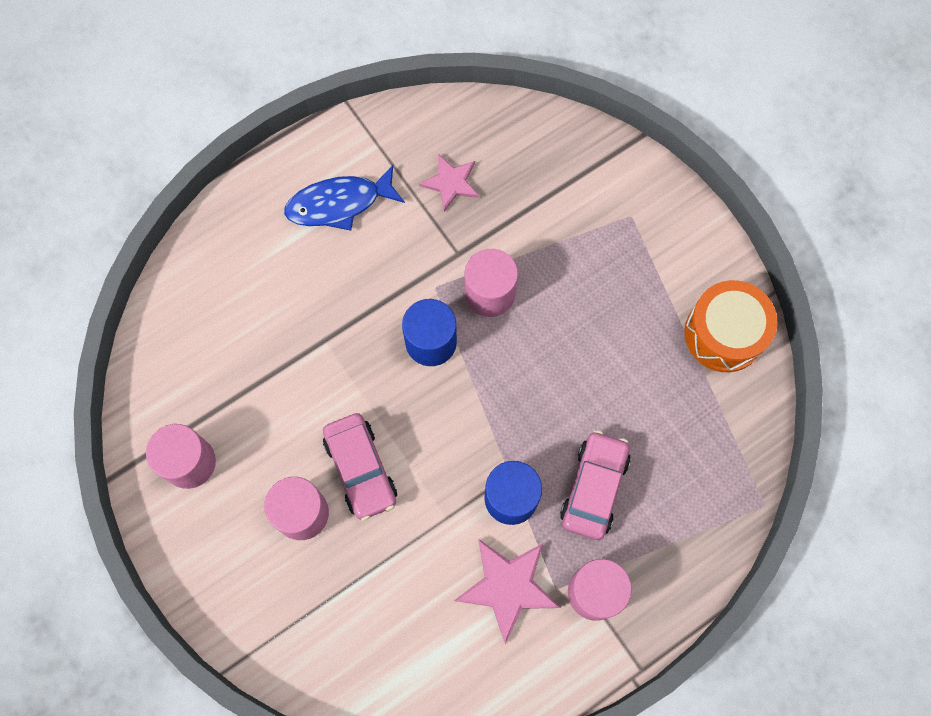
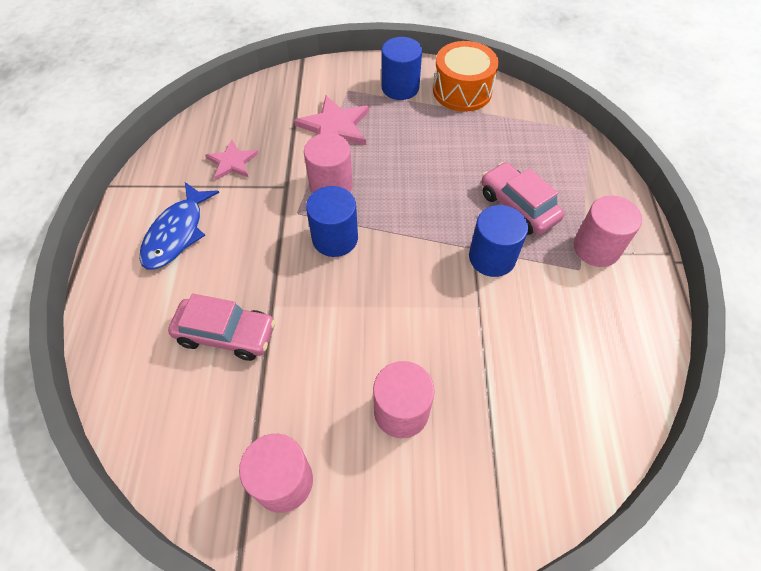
camera: 55 degrees left, 15 degrees down
pink car [323,413,397,521] -> pink car moved to [168,294,276,361]
pink star [454,539,561,644] -> pink star moved to [294,95,369,145]
none -> blue cylinder [381,37,422,100]

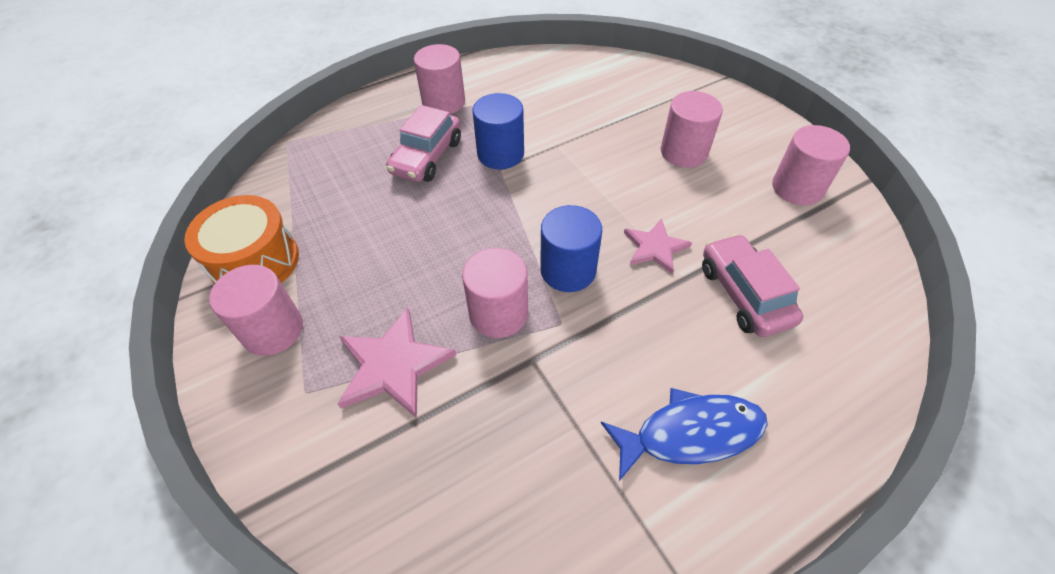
camera: 120 degrees left, 5 degrees down
pink star [205,140,259,181] -> pink star moved to [624,218,692,274]
blue cylinder [381,37,422,100] -> pink cylinder [209,265,303,356]

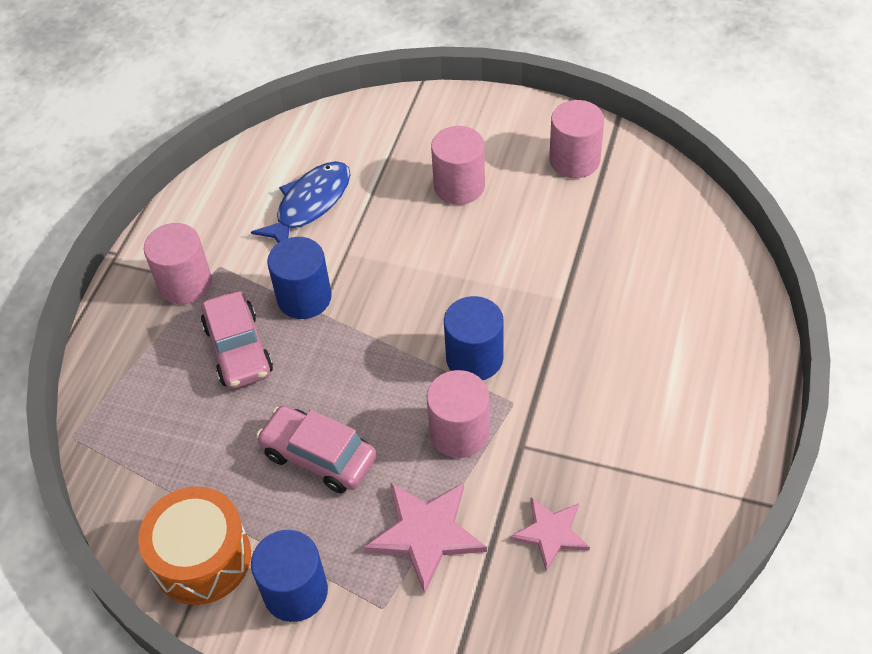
camera: 40 degrees left, 0 degrees up
pink cylinder [209,265,303,356] -> blue cylinder [251,530,328,622]
blue fish [601,388,768,481] -> blue fish moved to [251,161,350,243]
pink star [624,218,692,274] -> pink star moved to [510,497,590,571]
pink car [702,234,803,337] -> pink car moved to [256,406,376,493]

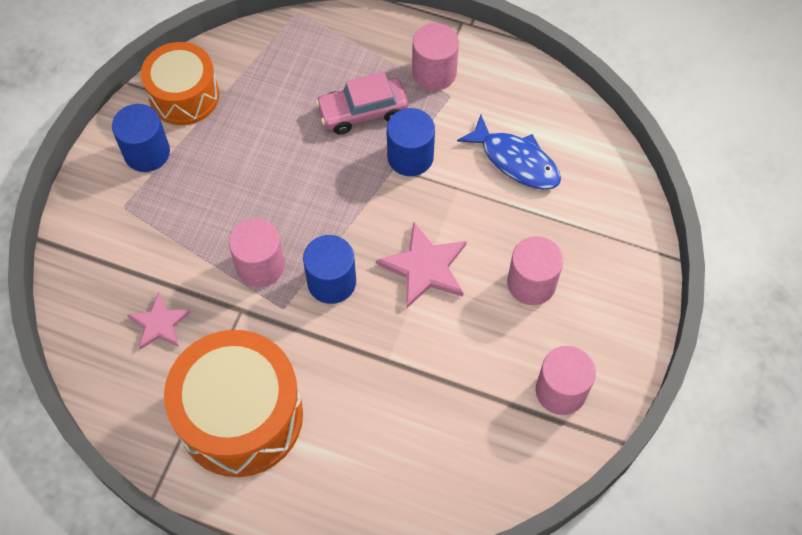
camera: 90 degrees right, 10 degrees up
pink car [256,406,376,493] -> none
pink star [364,483,487,594] -> pink star moved to [376,222,467,309]
none -> orange drum [164,330,303,477]

